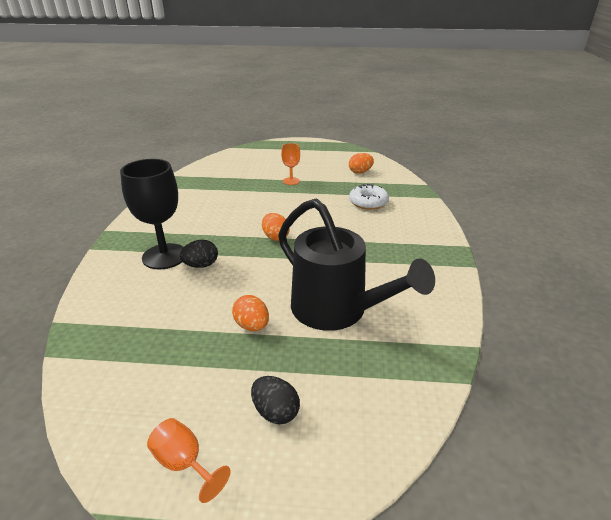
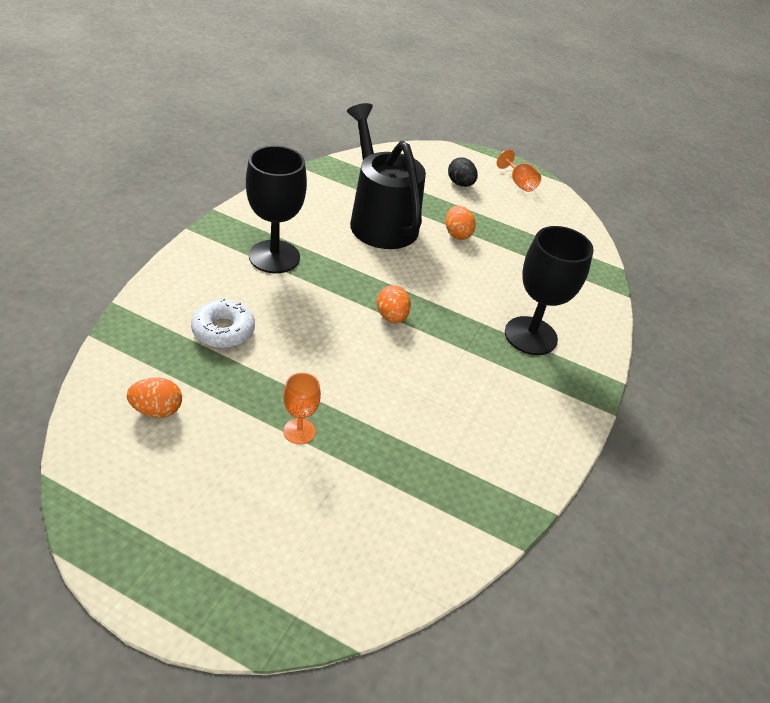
camera: 165 degrees left, 10 degrees up
black egg [180,240,218,268] -> none
none -> black goblet [246,146,307,273]

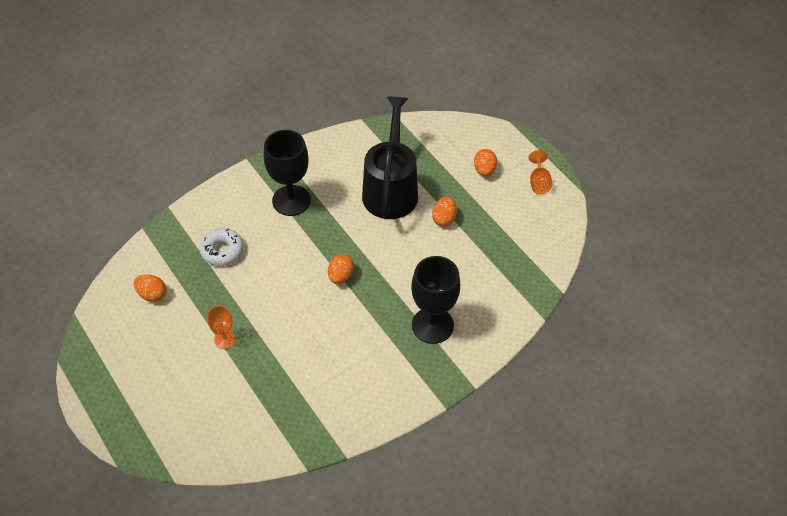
camera: 35 degrees right, 10 degrees up
black egg [448,157,478,187] -> orange egg [474,149,497,176]

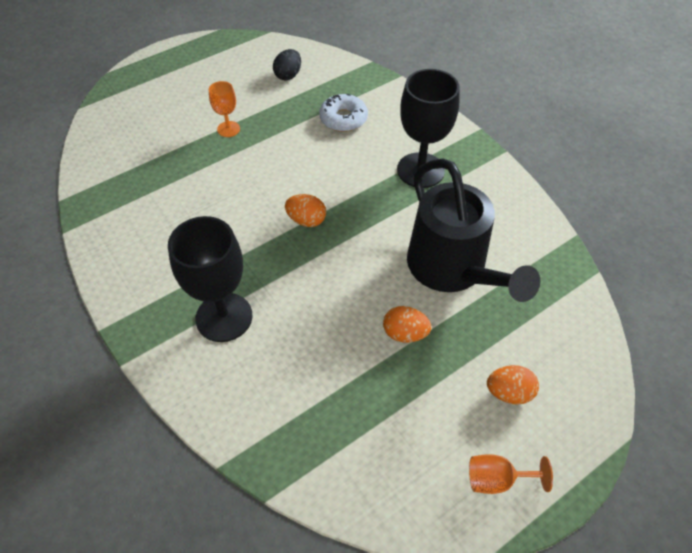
camera: 90 degrees right, 0 degrees up
orange egg [134,274,166,302] -> black egg [273,49,301,80]
black watering can [362,97,418,219] -> black watering can turned 60 degrees clockwise [407,159,540,302]

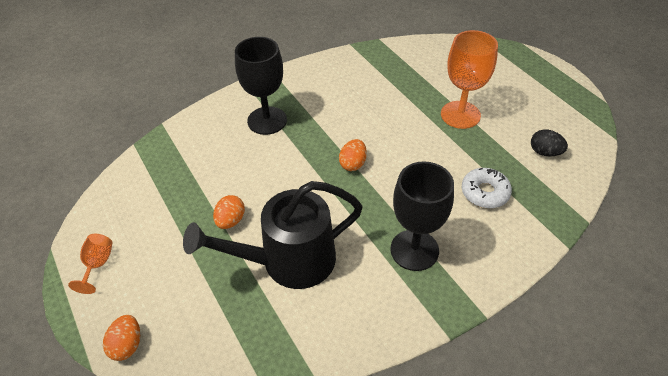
camera: 95 degrees right, 5 degrees down
orange goblet [209,81,240,137] -> orange goblet [441,30,498,129], size x1.97
orange egg [487,365,539,404] -> orange egg moved to [103,315,140,361]

